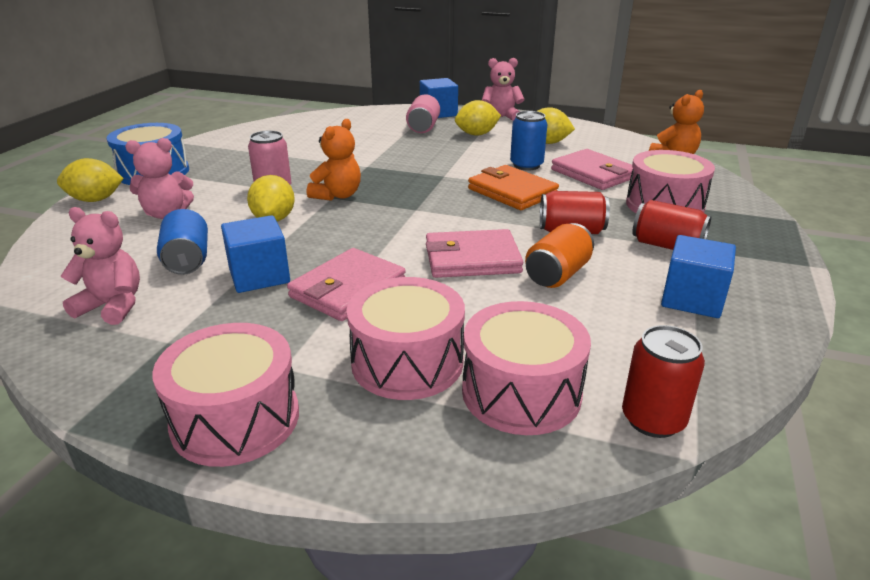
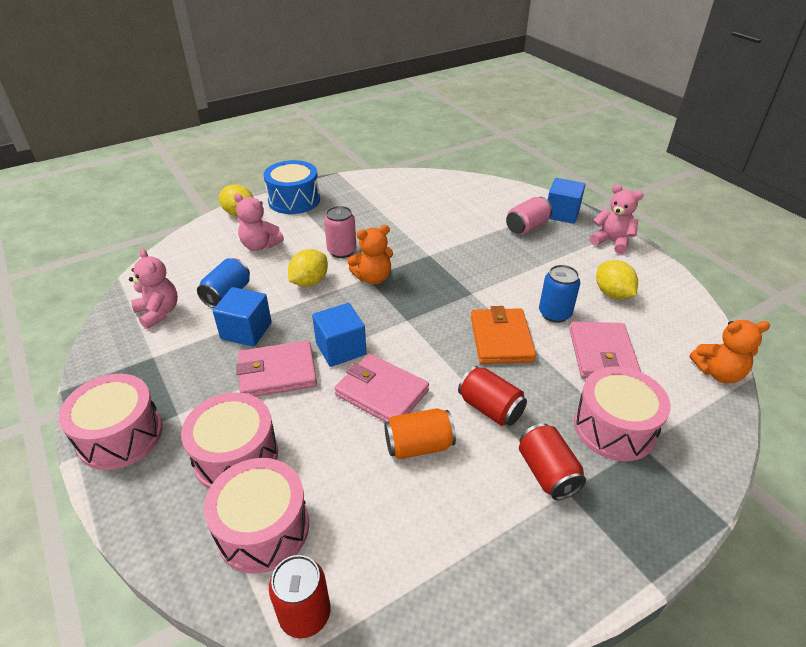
camera: 40 degrees right, 10 degrees up
yellow lemon [455,100,501,136] -> none
blue cube [661,235,736,318] -> blue cube moved to [312,303,366,367]

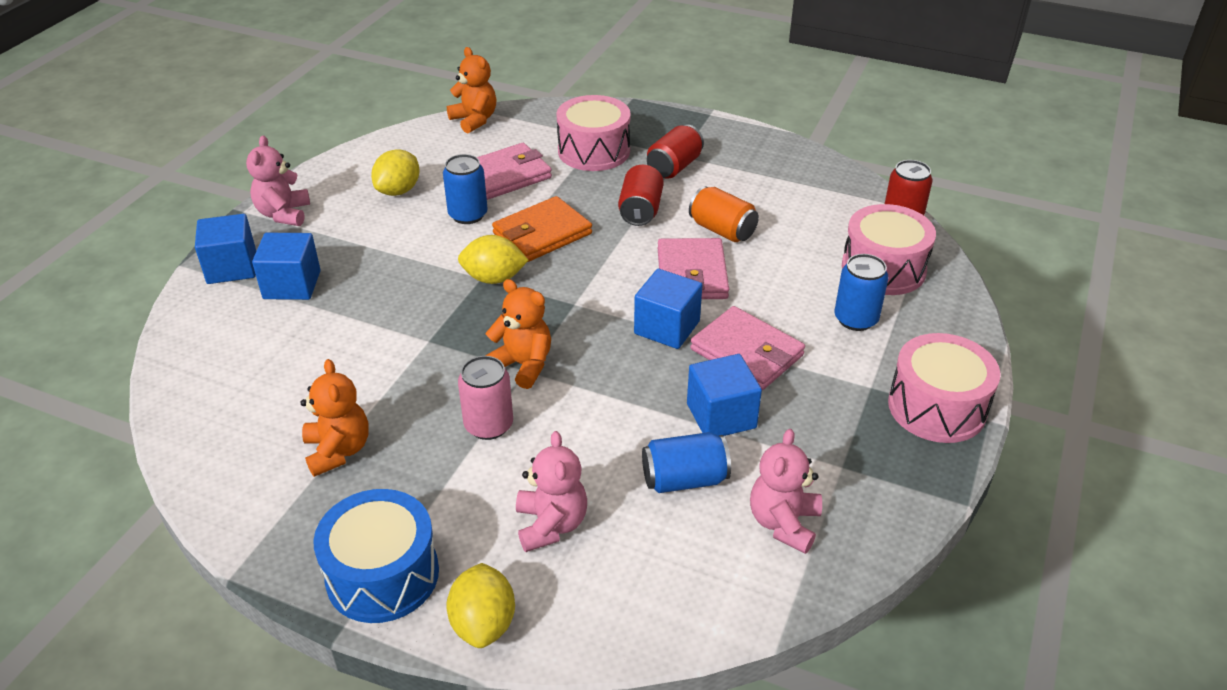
camera: 125 degrees left, 0 degrees up
pink drum [181,392,278,489] -> blue can [835,254,889,331]
yellow lemon [288,249,328,287] -> yellow lemon moved to [458,235,529,284]
pink can [506,197,552,235] -> blue cube [252,233,320,300]
none -> orange teddy bear [301,359,369,477]

